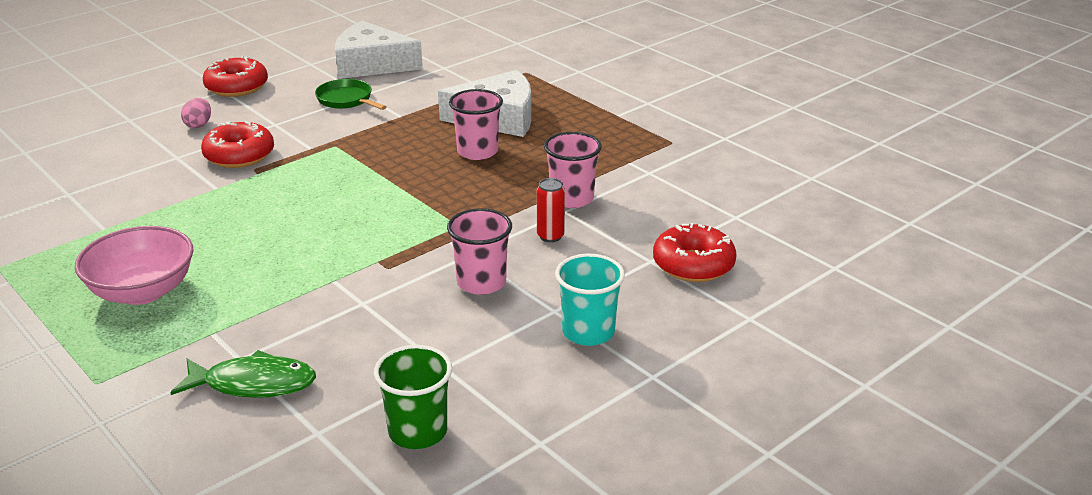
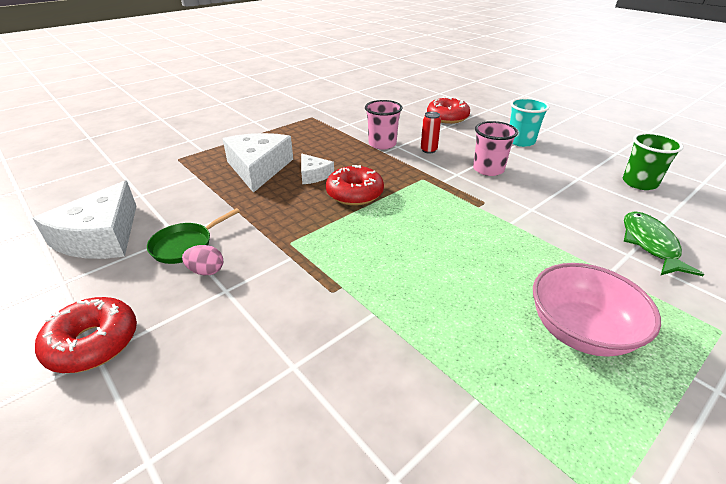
camera: 90 degrees left, 5 degrees up
pink egg [181,98,211,128] -> pink egg moved to [182,245,223,275]
red donut [201,121,274,168] -> red donut moved to [326,165,384,206]
pink cup [449,89,503,160] -> white cheese [301,154,334,184]

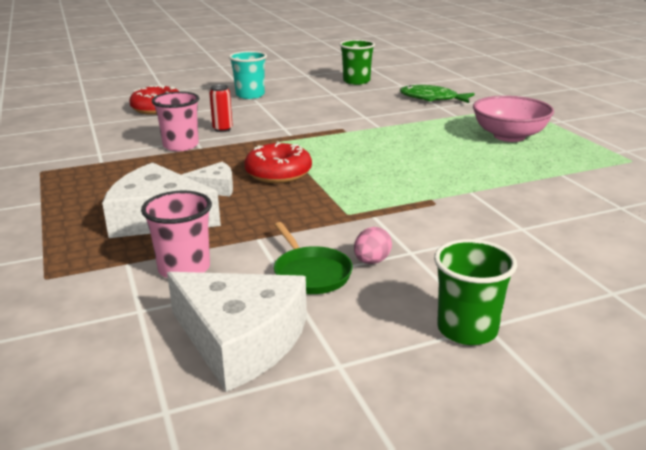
camera: 70 degrees left, 10 degrees down
red donut [35,297,137,373] -> green cup [434,239,517,345]
pink cup [473,121,518,176] -> pink cup moved to [141,191,212,278]

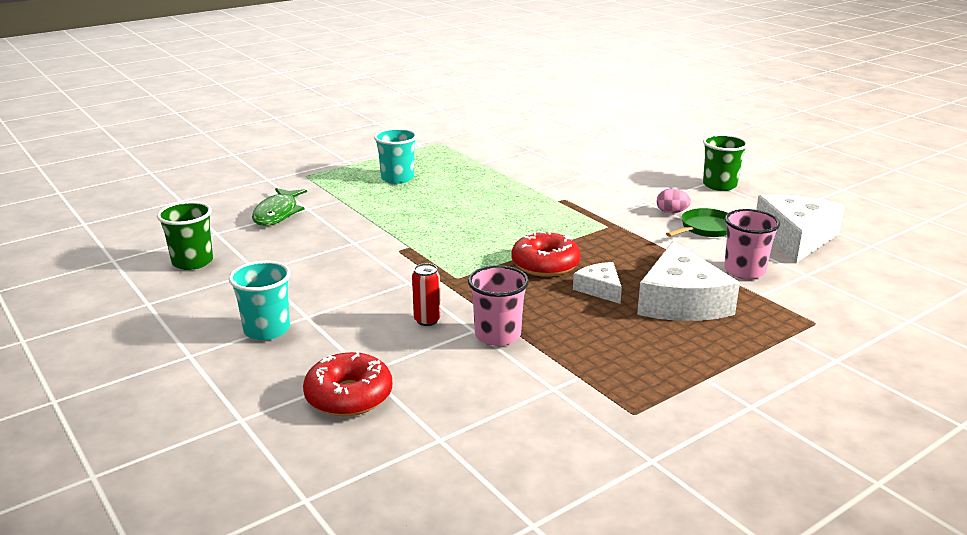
camera: 105 degrees left, 0 degrees up
pink bowl [473,96,554,142] -> turquoise cup [374,128,417,184]

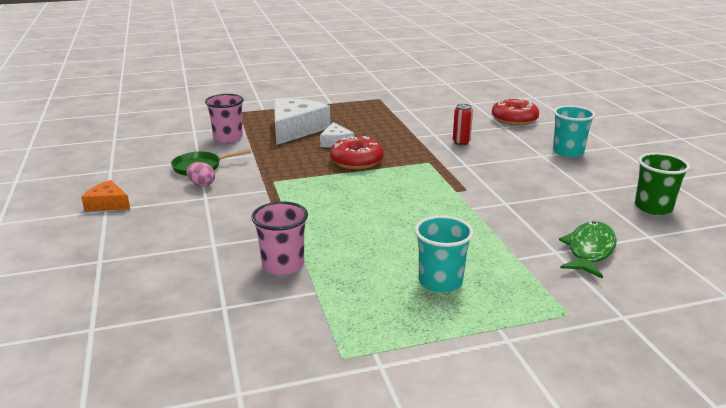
camera: 160 degrees left, 0 degrees up
pink cup [468,265,529,346] -> pink cup moved to [252,201,308,275]
green cup [703,134,748,191] -> orange cheese [81,180,130,211]
white cheese [756,194,845,263] -> none

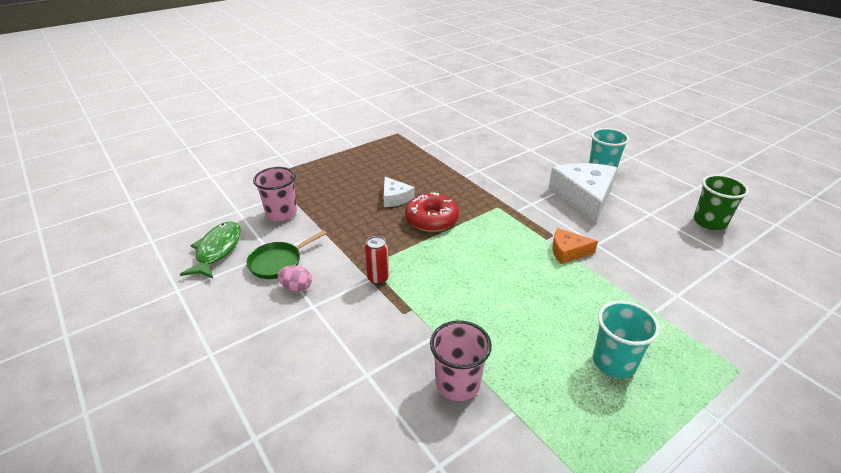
camera: 20 degrees left, 10 degrees up
orange cheese [81,180,130,211] -> orange cheese moved to [552,228,598,264]
white cheese [274,98,330,145] -> white cheese moved to [549,163,617,224]
red can [453,104,473,145] -> red can moved to [365,236,389,284]
red donut [492,98,539,126] -> none
green fish [559,221,617,279] -> green fish moved to [180,221,241,278]

